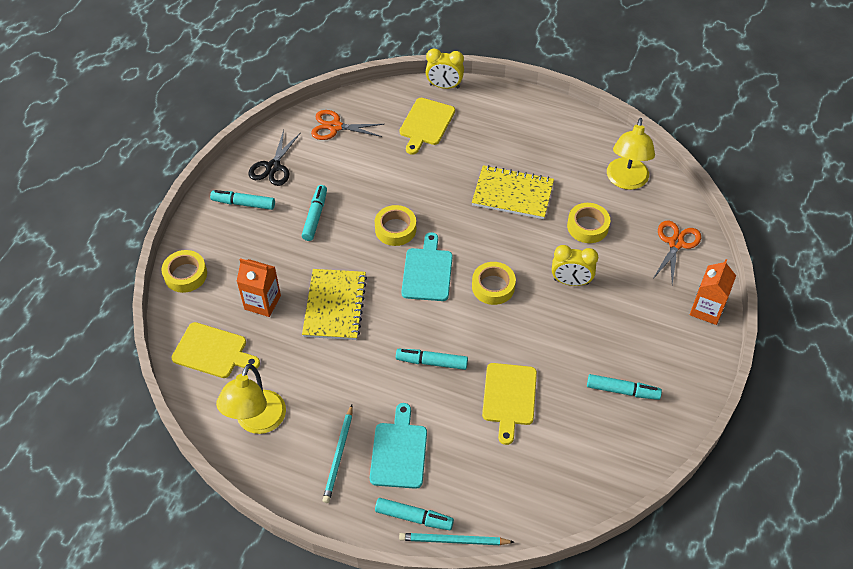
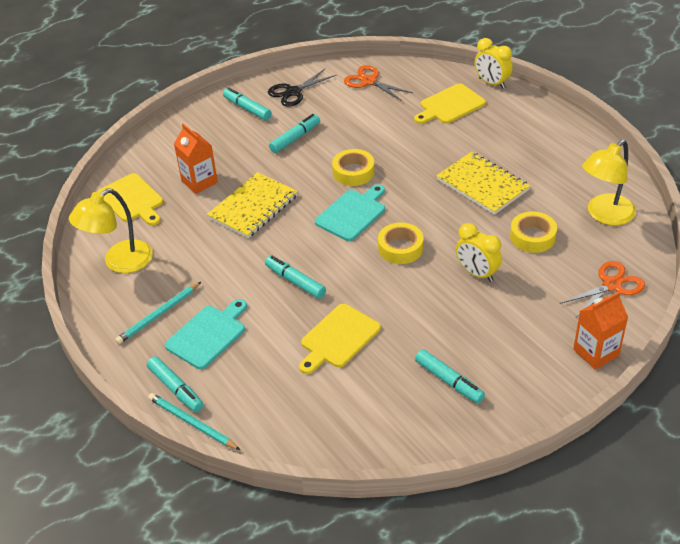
camera: 35 degrees right, 10 degrees down
yellow tape [162,250,207,293] -> none

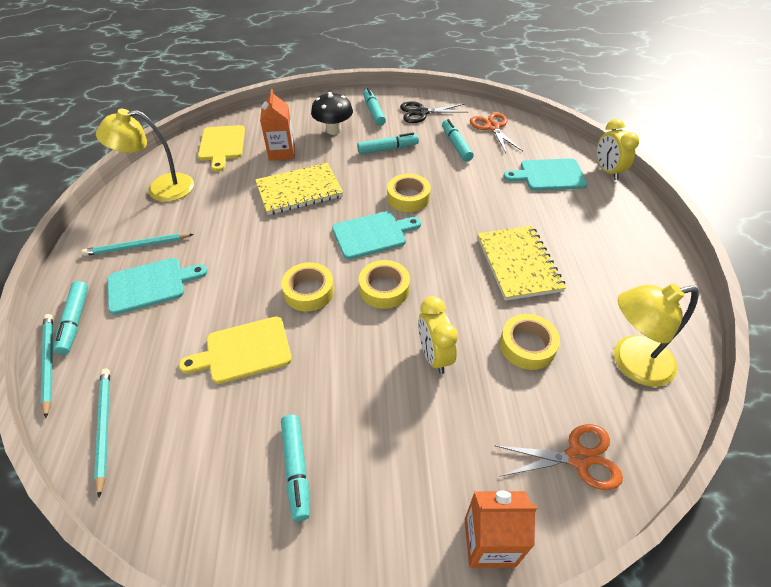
camera: 30 degrees right, 5 degrees up
turquoise marker [265,256,326,299] -> turquoise marker moved to [442,119,474,162]
yellow cutting board [414,83,486,124] -> turquoise cutting board [503,158,588,191]
none -> turquoise pencil [94,369,110,498]
none -> yellow tape [281,262,334,311]
none -> black mushroom [311,92,353,135]

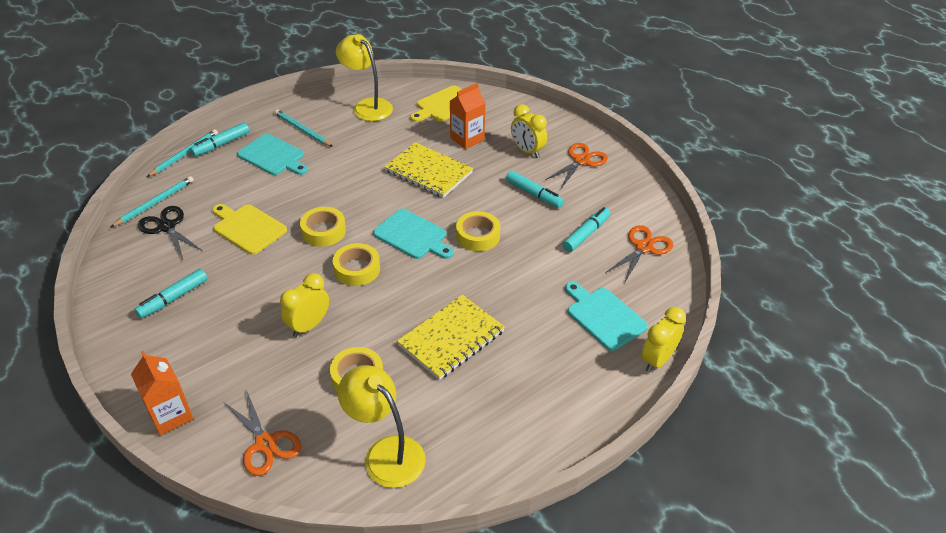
camera: 55 degrees right, 5 degrees down
black mushroom [311,92,353,135] -> yellow clock [511,104,547,158]
turquoise marker [363,88,386,126] -> orange scissors [545,143,608,188]
black scissors [400,101,468,123] -> black scissors moved to [138,206,203,259]

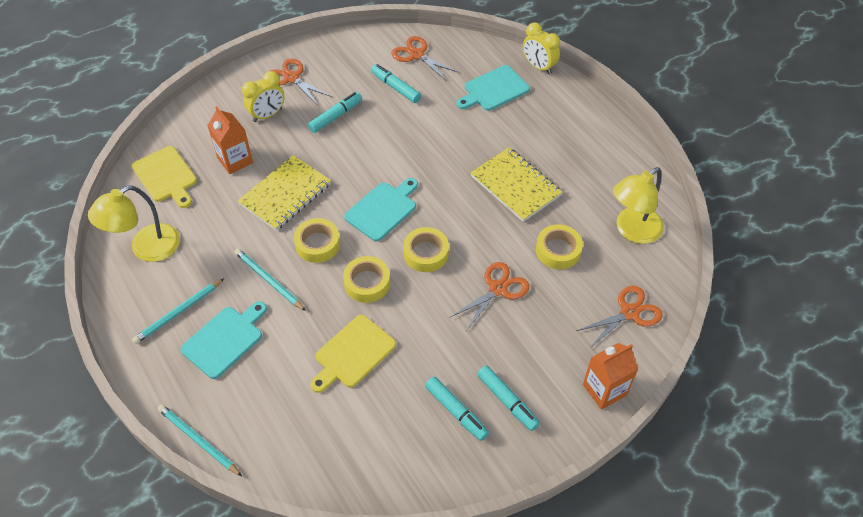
camera: 85 degrees left, 10 degrees up
turquoise pencil [111,176,194,227] -> turquoise pencil moved to [234,249,306,311]
black scissors [138,206,203,259] -> none
turquoise marker [190,122,249,157] -> turquoise marker moved to [477,366,540,431]
yellow clock [280,273,329,337] -> orange scissors [450,262,529,331]
yellow tape [456,211,500,251] -> yellow tape moved to [294,218,340,263]

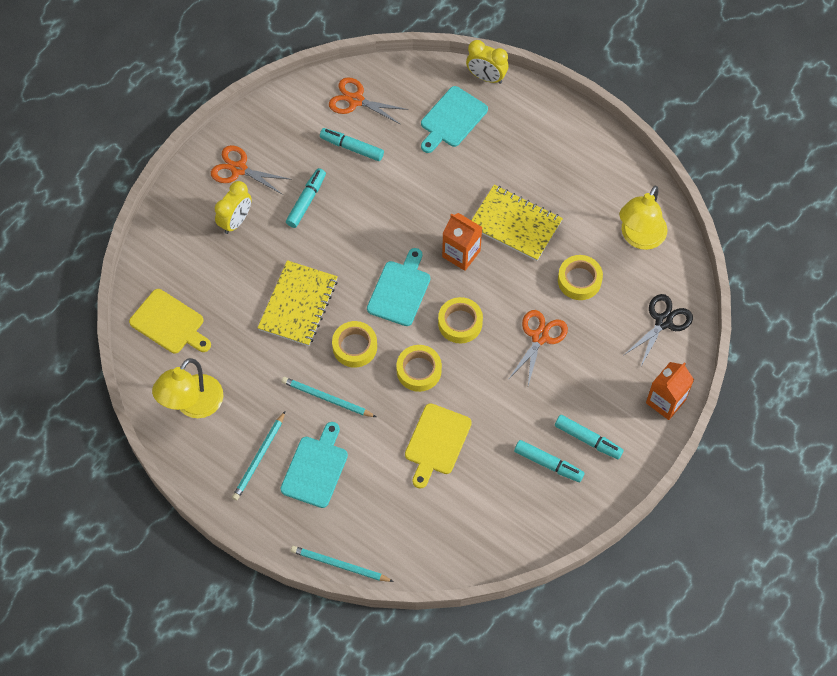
camera: 20 degrees left, 10 degrees up
orange carton [207,106,253,174] -> orange carton moved to [442,213,482,271]
orange scissors [576,286,663,349] -> black scissors [624,294,693,368]

